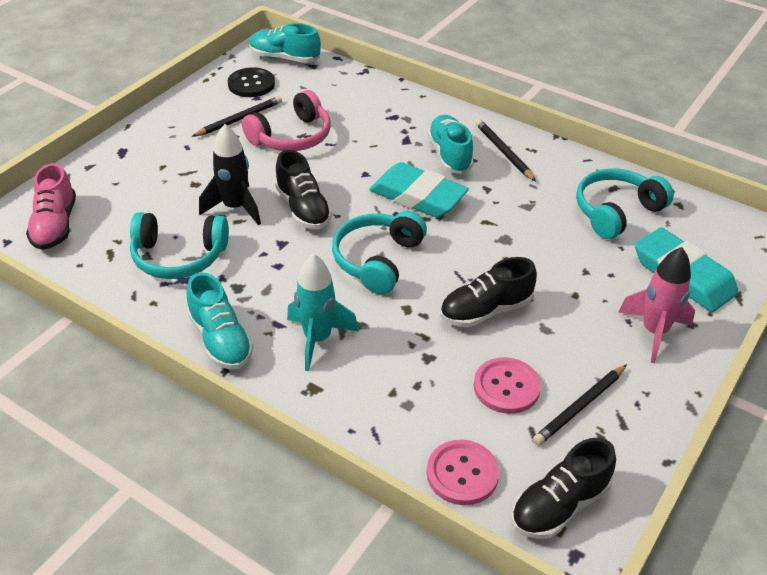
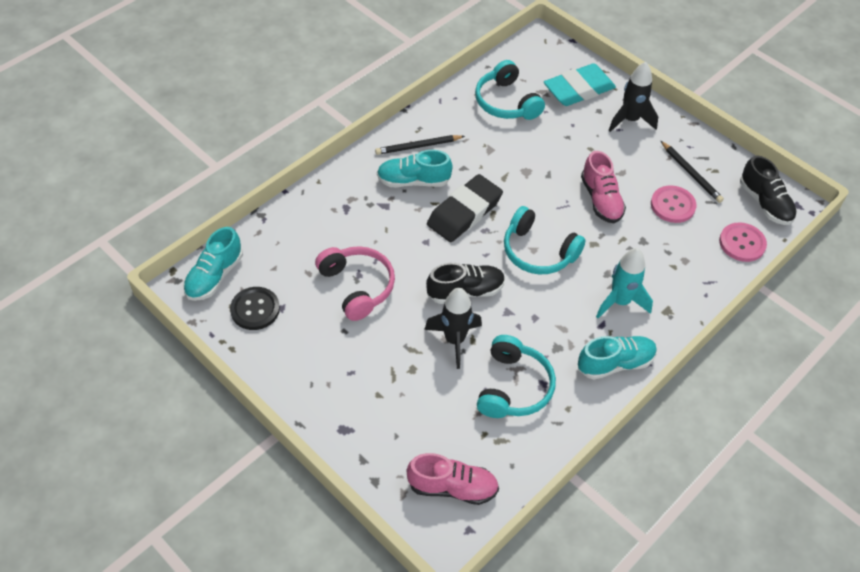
camera: 80 degrees left, 10 degrees up
black pencil [191,96,282,137] -> none
turquoise eraser [369,162,469,218] -> black eraser [427,174,503,242]
black shoe [440,257,537,327] -> pink shoe [581,151,626,223]
pink rocket [619,247,695,363] -> black rocket [608,62,658,132]

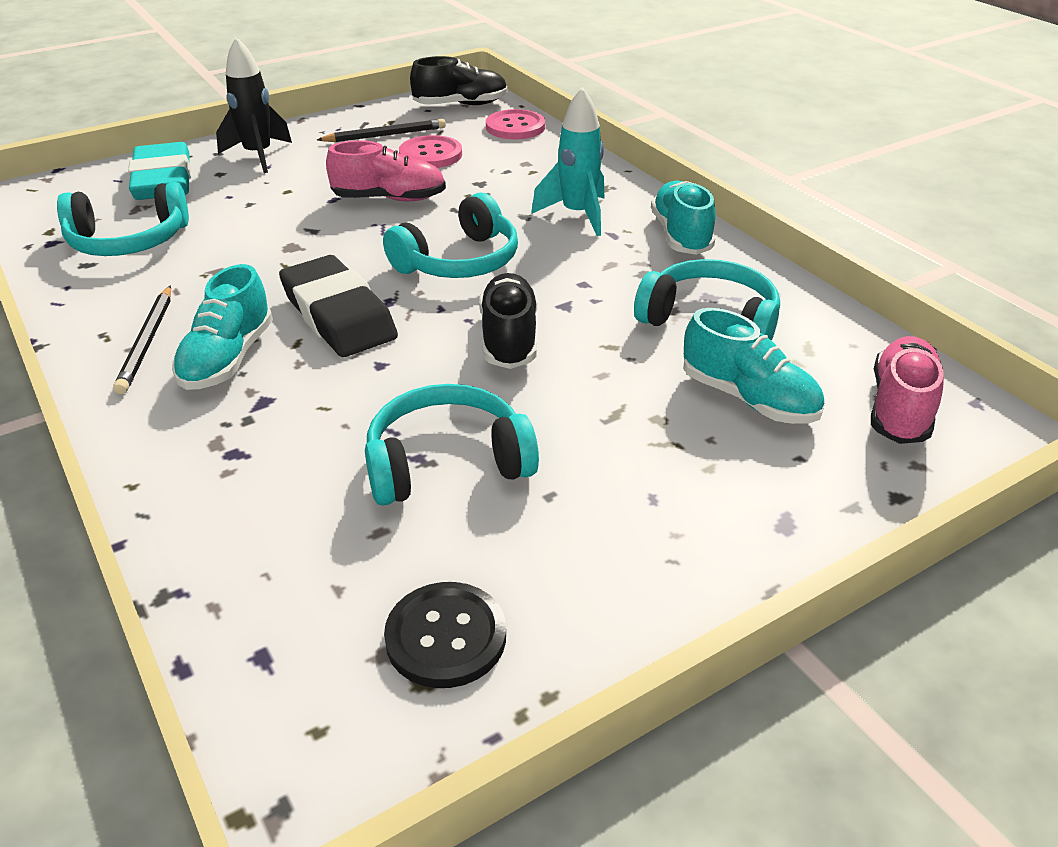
camera: 75 degrees left, 15 degrees down
turquoise shoe [183,227,243,301] -> turquoise shoe moved to [683,308,824,424]
pink headphones [315,246,395,321] -> turquoise headphones [365,384,539,505]
black rocket [424,288,482,369] -> none

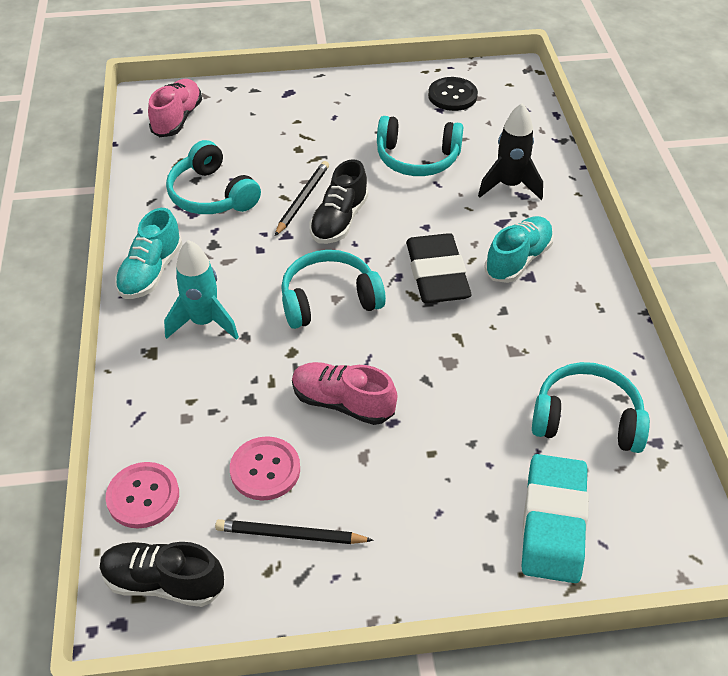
camera: 155 degrees left, 10 degrees up
black pencil [113,286,171,394] -> black pencil moved to [275,161,329,236]
black rocket [216,37,292,173] -> black rocket moved to [478,103,543,200]
turquoise shoe [683,308,824,424] -> none
pink shoe [871,336,944,444] -> pink shoe turned 150 degrees clockwise [148,79,202,137]

